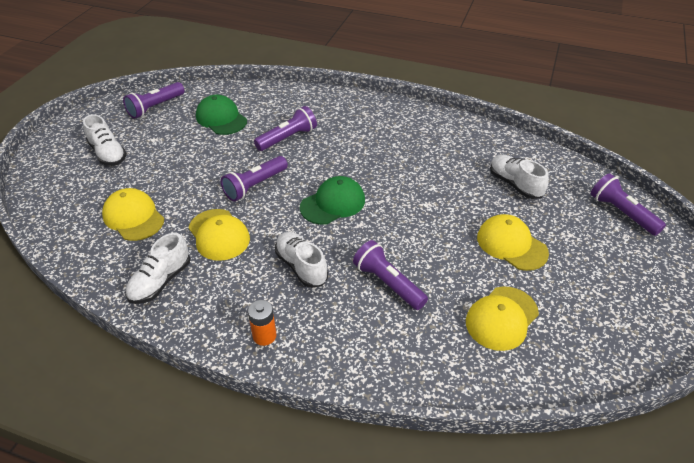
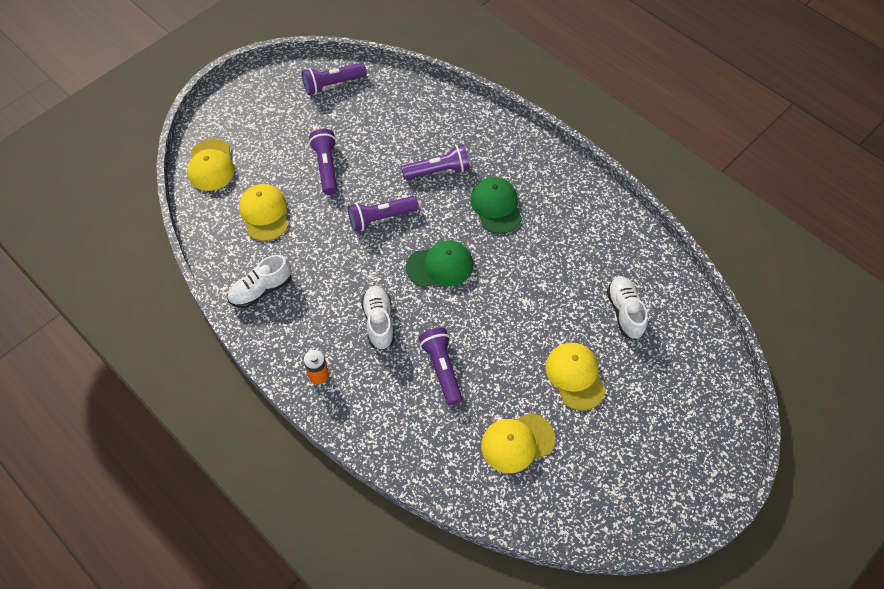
camera: 25 degrees right, 15 degrees up
white shoe [83,114,127,166] -> none
yellow cap [189,209,250,261] -> yellow cap moved to [187,139,235,191]
green cap [196,95,247,135] -> green cap moved to [470,177,522,234]
purple flashlight [591,173,666,236] -> purple flashlight moved to [309,129,337,195]

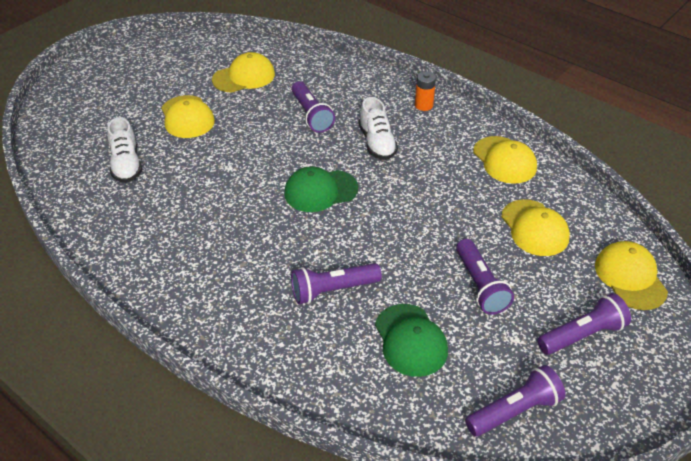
camera: 175 degrees right, 15 degrees down
white shoe [227,255,291,308] -> yellow cap [473,136,537,184]
purple flashlight [348,196,419,231] -> purple flashlight moved to [537,293,631,355]
green cap [470,177,522,234] -> green cap moved to [375,304,448,377]

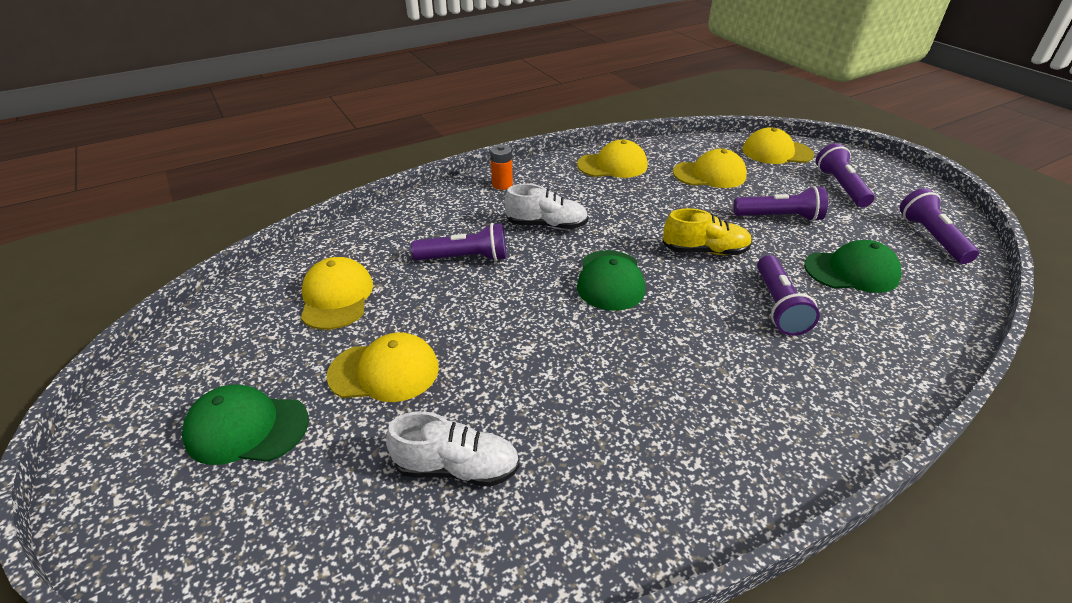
camera: 70 degrees left, 5 degrees down
none -> green cap [182,385,309,465]
none -> yellow shoe [663,208,752,255]

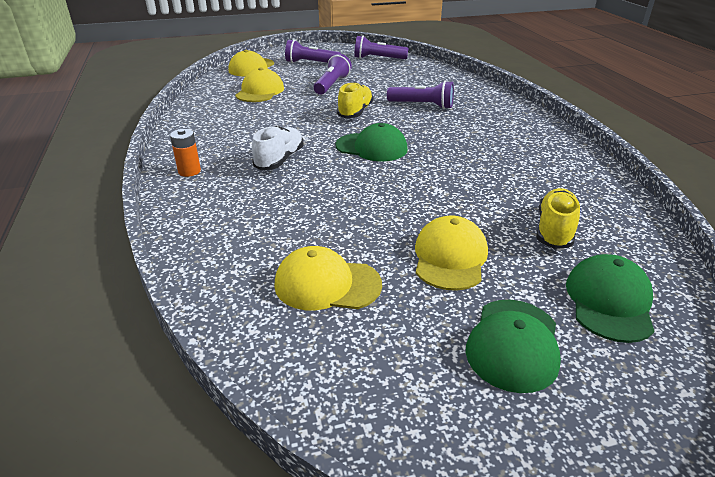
camera: 75 degrees left, 5 degrees down
white shoe [386,411,520,487] -> yellow shoe [537,188,580,249]
purple flashlight [411,223,506,261] -> none
yellow cap [577,140,648,178] -> none
green cap [804,240,902,293] -> green cap moved to [566,254,654,343]

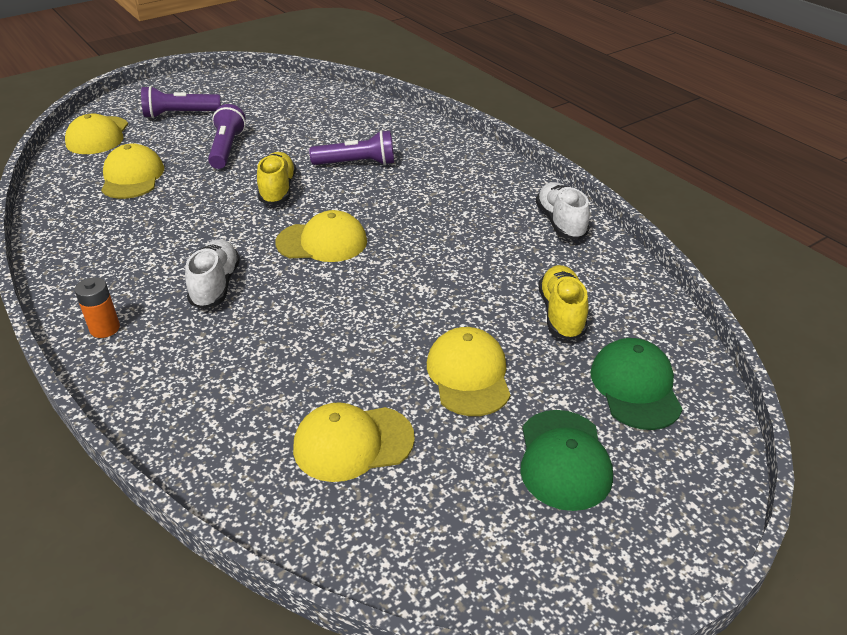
camera: 20 degrees left, 5 degrees up
green cap [335,123,408,162] -> yellow cap [275,210,367,262]
purple flashlight [354,36,409,59] -> none
none -> white shoe [536,182,590,240]

